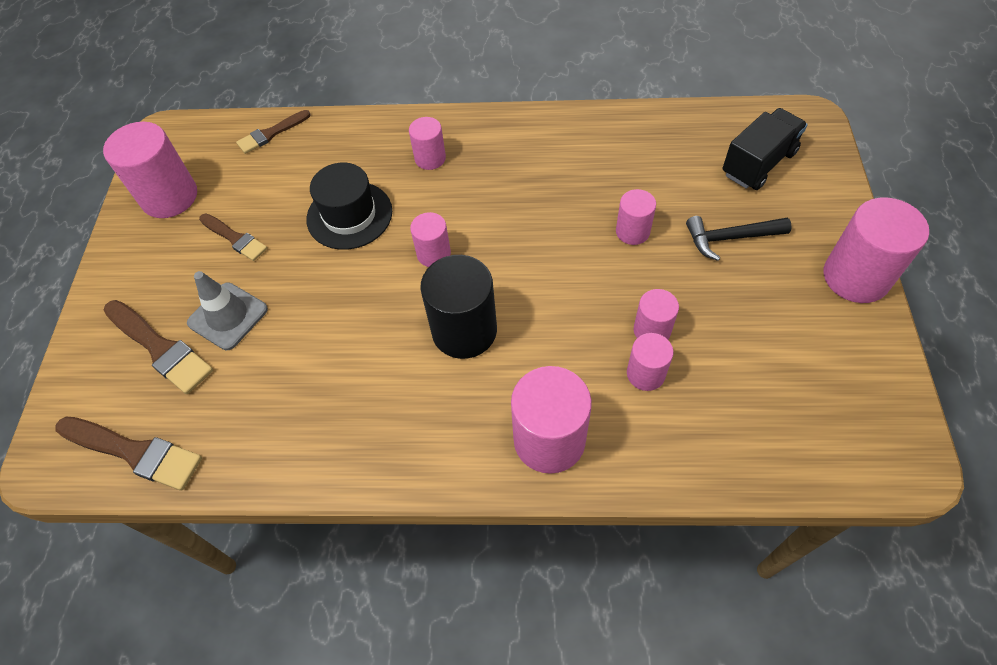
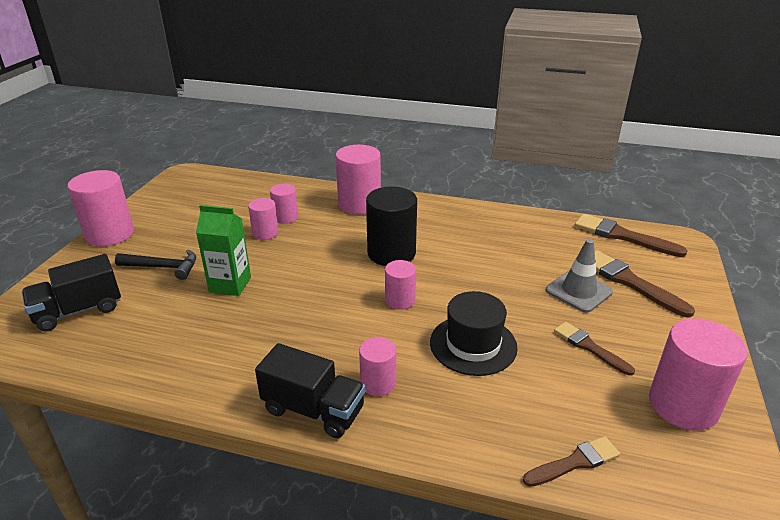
camera: 170 degrees left, 25 degrees down
pink cylinder [616,189,656,245] -> green carton [196,205,251,296]
none -> black truck [255,343,365,438]

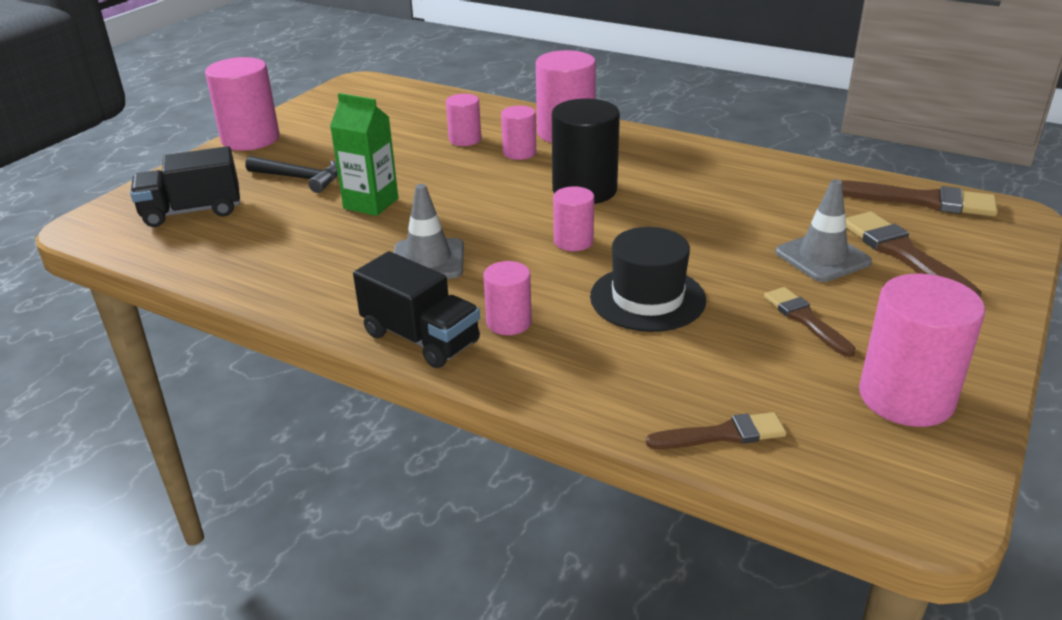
camera: 15 degrees right, 0 degrees up
pink cylinder [248,198,279,240] -> pink cylinder moved to [501,106,536,160]
brown brush [575,214,687,257] -> brown brush turned 150 degrees clockwise [840,180,998,217]
none -> grey traffic cone [394,184,464,279]

